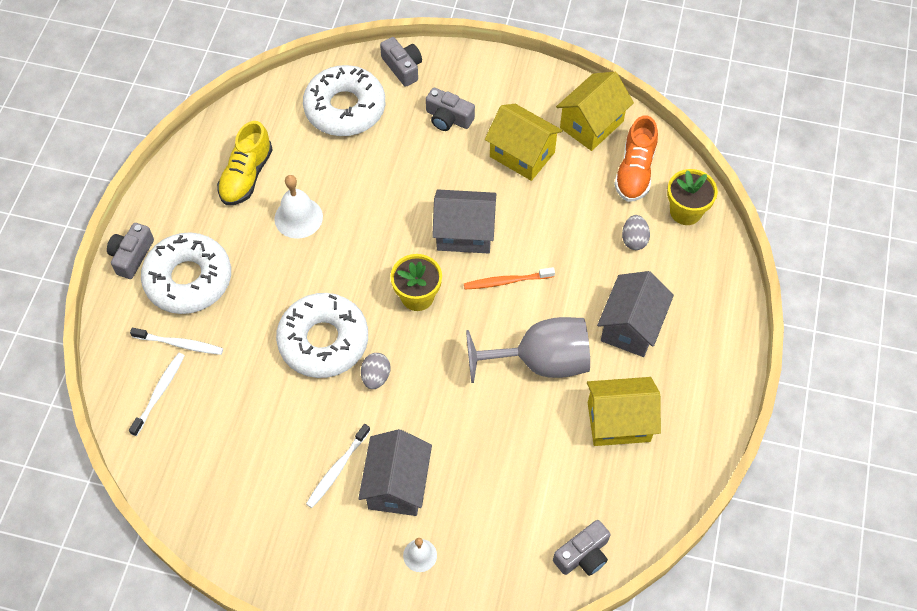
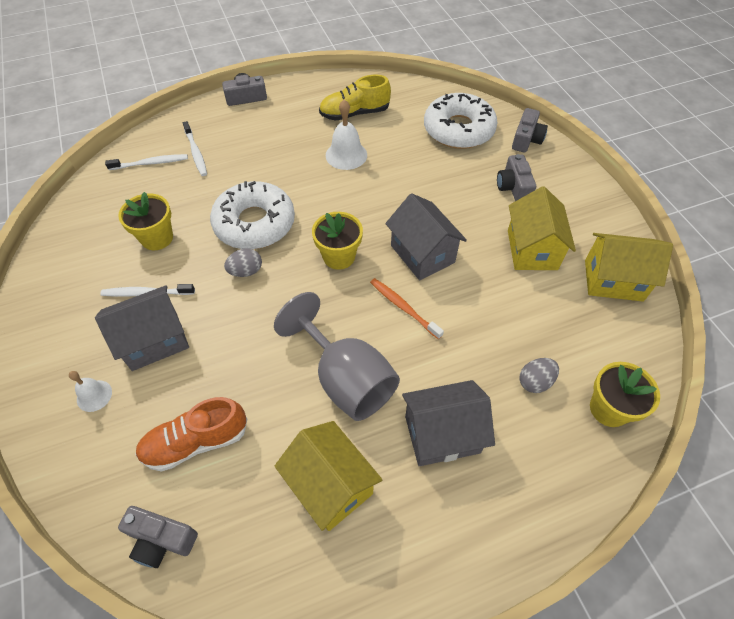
camera: 55 degrees right, 5 degrees down
white donut [141,232,231,314] -> none
orange shoe [614,116,658,202] -> orange shoe moved to [135,397,247,472]
none -> yellow flower pot [118,192,173,250]

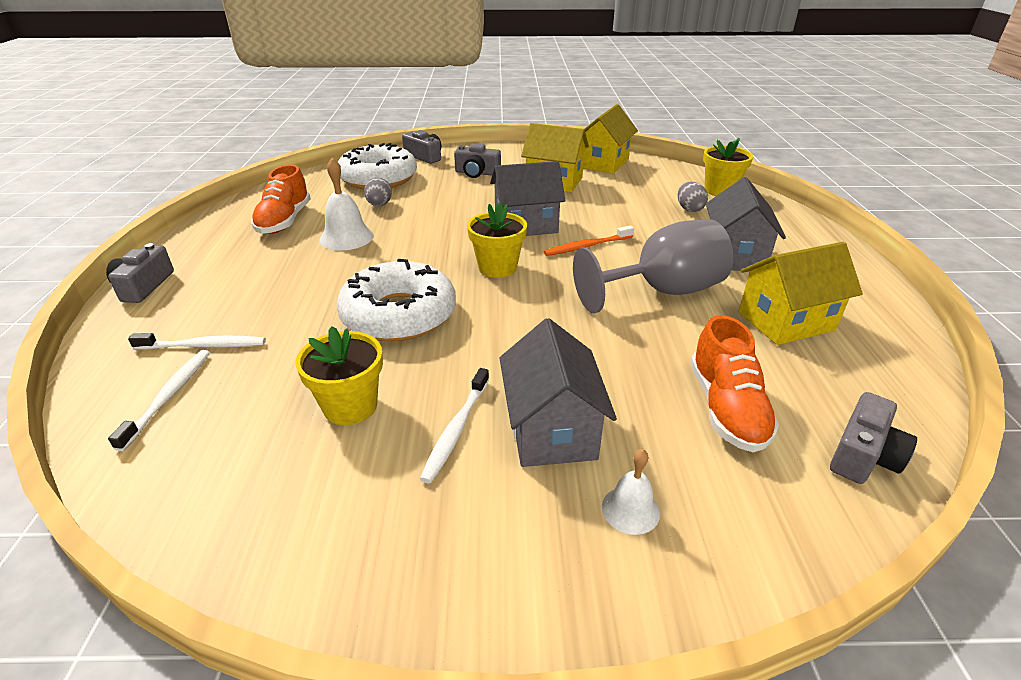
camera: 70 degrees left, 20 degrees down
grey egg [224,248,262,277] -> grey egg moved to [364,178,392,206]
yellow shoe [319,75,391,121] -> orange shoe [251,164,311,234]

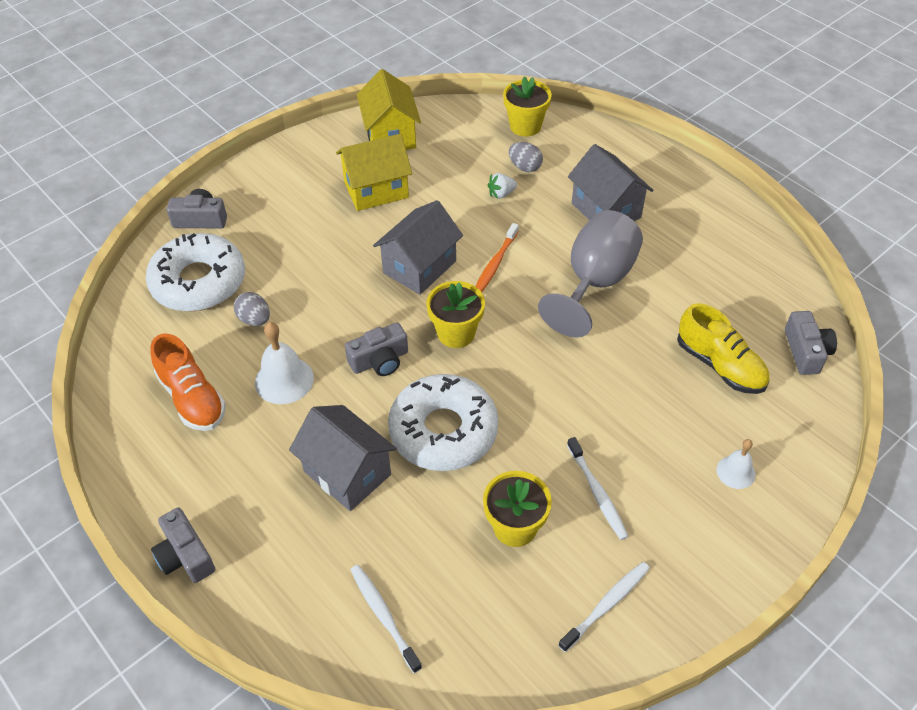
camera: 40 degrees left, 15 degrees up
white toothbrush [128,333,266,350] -> white toothbrush moved to [558,562,650,652]
grey camera [454,143,501,178] -> grey camera moved to [345,322,408,376]
grey house [500,318,617,467] -> grey house moved to [289,405,397,511]
orange shoe [690,315,779,452] -> yellow shoe [677,303,769,394]
yellow house [739,242,863,345] -> none
none -> white strawberry [488,173,517,199]

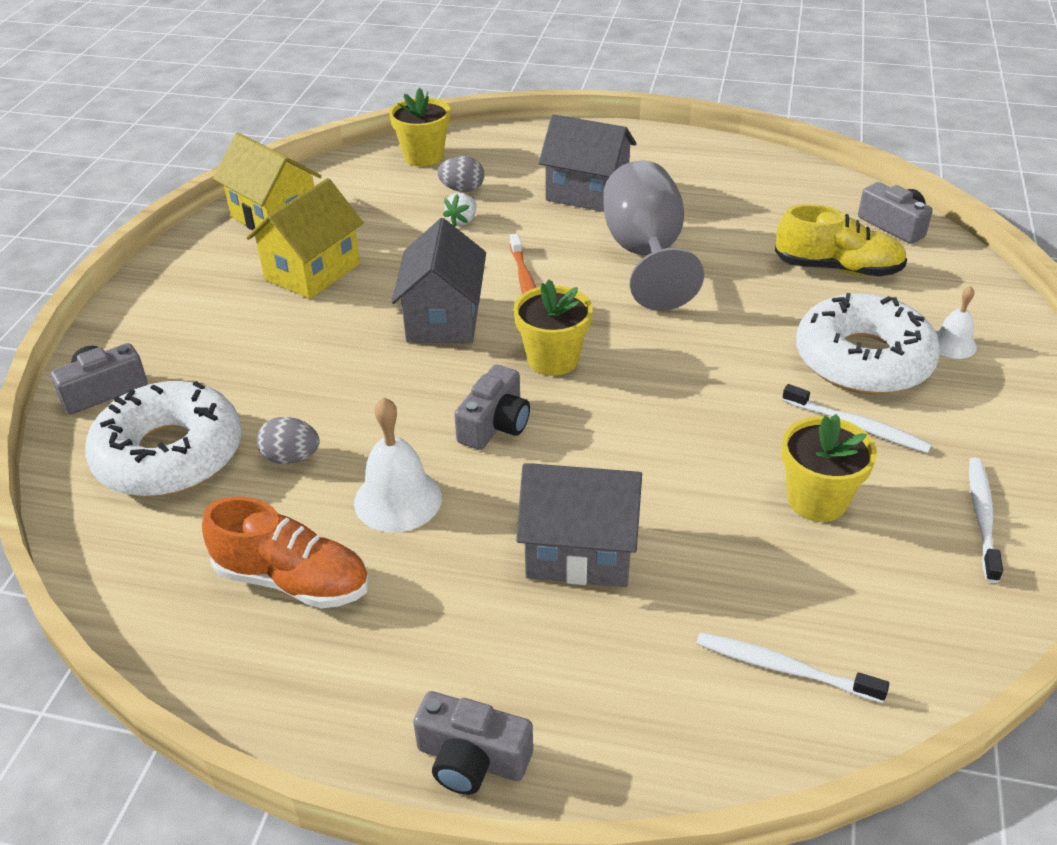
camera: 35 degrees left, 10 degrees down
white donut [388,374,498,471] -> white donut moved to [796,293,940,395]

